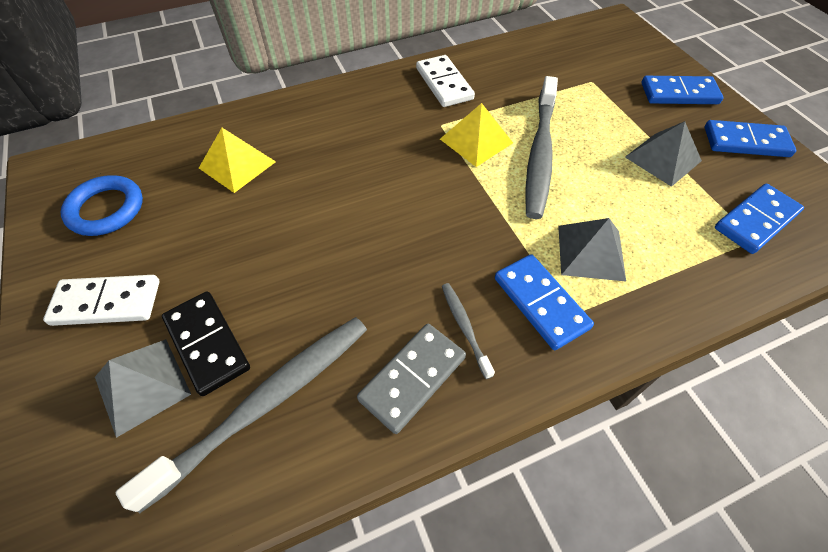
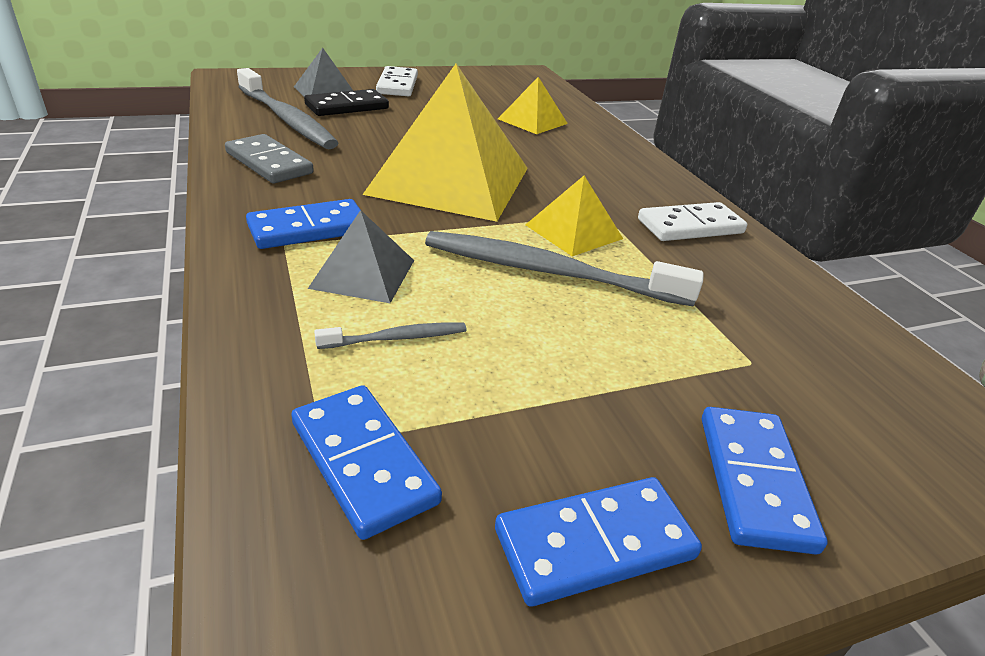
camera: 90 degrees right, 20 degrees down
blue ring [60,175,143,236] -> none
grey toothbrush [442,283,495,379] -> grey toothbrush moved to [314,323,466,349]
grey pyramid [625,121,702,187] -> none
blue domino [705,120,796,157] -> blue domino turned 60 degrees clockwise [495,477,702,606]
none -> yellow pyramid [362,64,528,222]

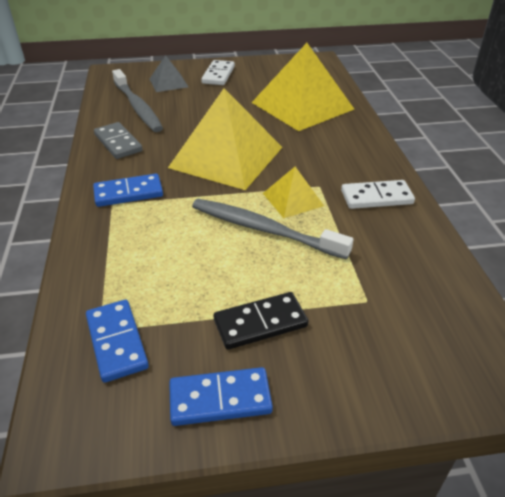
camera: 15 degrees right, 5 degrees up
black domino [304,89,389,116] -> black domino moved to [214,292,308,350]
grey pyramid [308,210,414,303] -> none
grey toothbrush [314,323,466,349] -> none
yellow pyramid [498,77,568,134] -> yellow pyramid [251,43,354,131], size x2.08
blue domino [702,407,828,555] -> none

